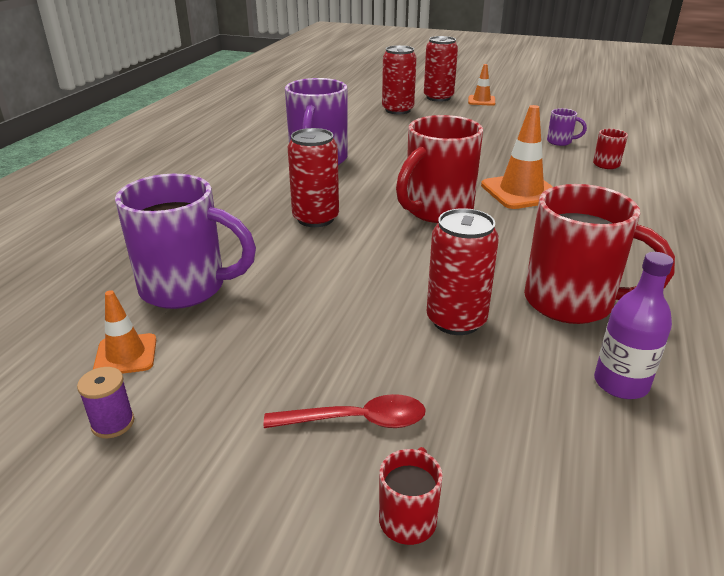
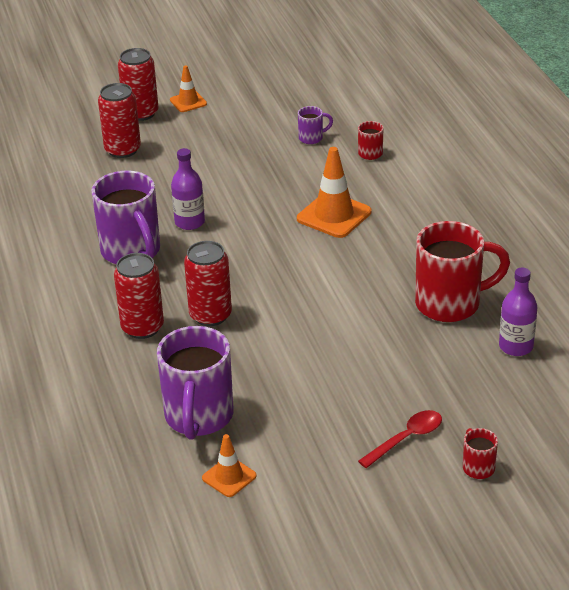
camera: 35 degrees left, 5 degrees up
purple spool [77,367,134,438] -> none
purple mug [115,174,256,309] -> purple mug turned 120 degrees clockwise [157,326,234,440]
red mug [396,115,483,223] -> none
red can [427,208,499,335] -> red can moved to [114,253,164,339]
none -> purple bottle [171,148,205,230]

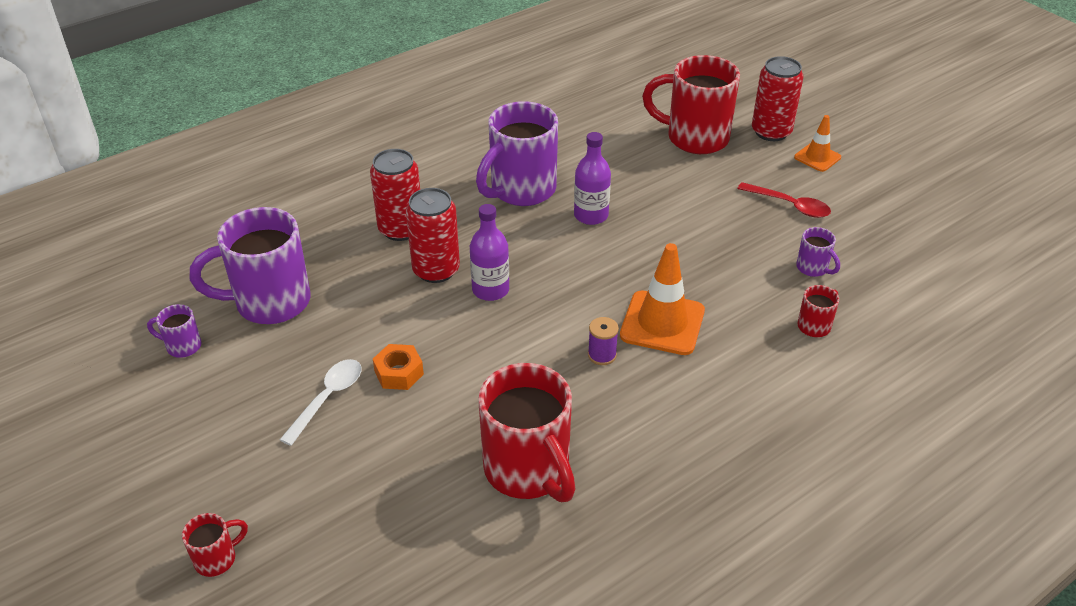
camera: 70 degrees right, 5 degrees up
red can [98,83,141,158] -> red mug [642,55,740,154]
orange traffic cone [202,434,257,497] -> purple mug [147,304,201,358]
red spoon [358,410,442,468] -> red spoon moved to [737,182,831,218]
purple bottle [499,267,538,356] -> purple bottle moved to [470,204,509,301]
none -> white spoon [280,359,361,446]
none -> orange nut [373,344,424,390]
none -> purple spool [588,317,619,365]

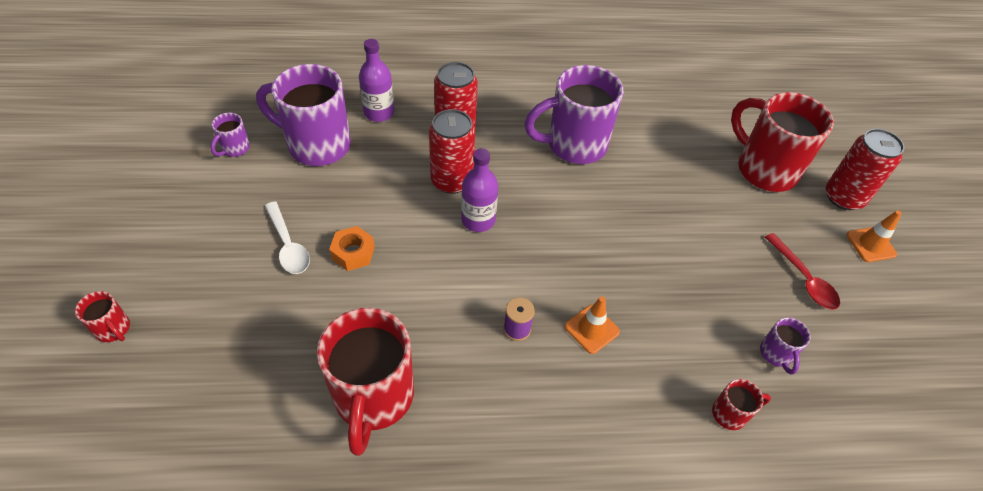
camera: 30 degrees right, 10 degrees up
purple mug [147,304,201,358] -> purple mug turned 105 degrees counterclockwise [210,113,250,157]
red mug [182,513,248,577] -> red mug turned 45 degrees clockwise [75,291,130,342]
white spoon [280,359,361,446] -> white spoon turned 90 degrees clockwise [265,201,310,274]
purple bottle [574,132,611,225] -> purple bottle moved to [359,39,394,122]
orange traffic cone [620,243,705,355] -> orange traffic cone [565,296,620,354], size x0.58

